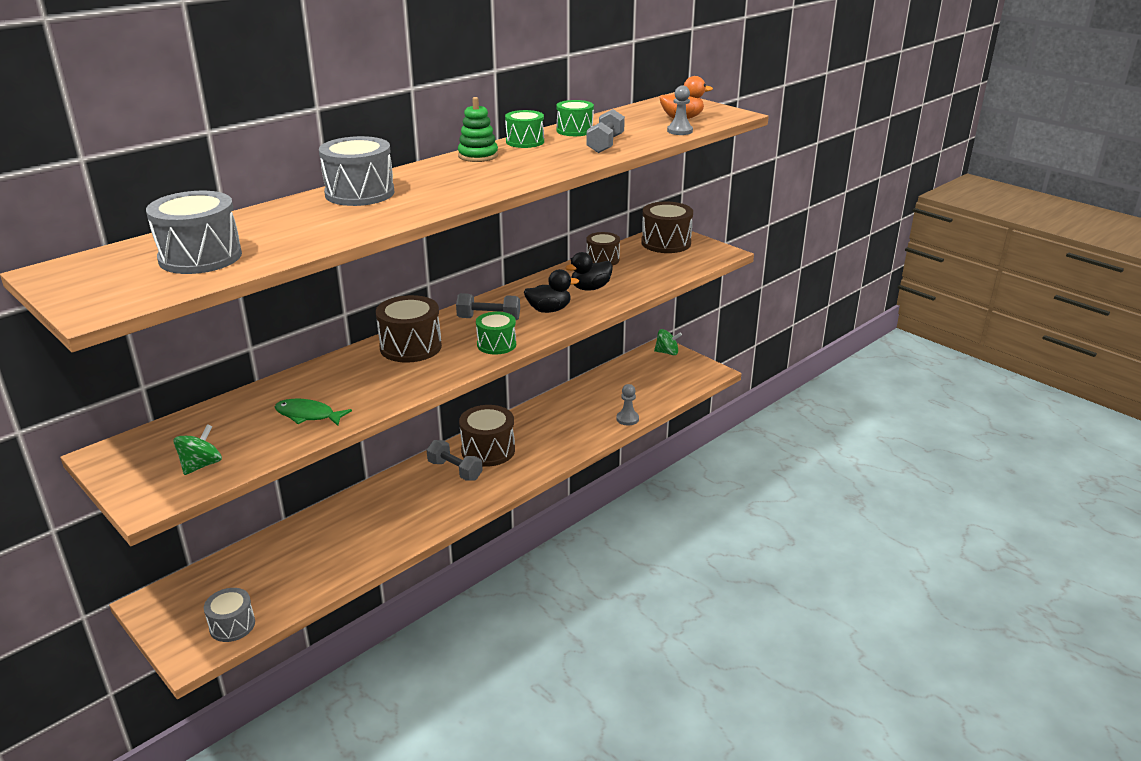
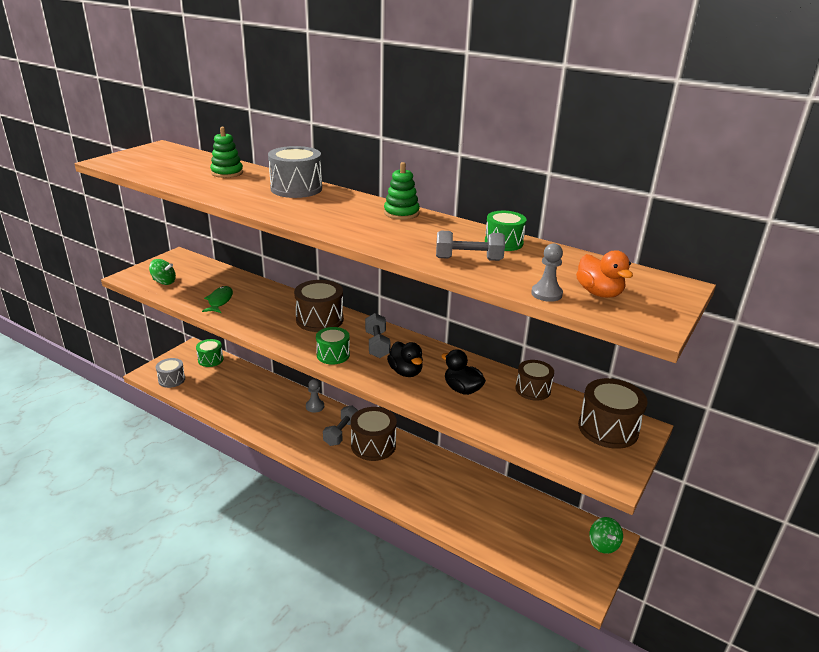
camera: 75 degrees right, 0 degrees up
grey drum [146,191,242,274] -> none
green drum [505,110,544,148] -> green drum moved to [196,339,223,367]
grey pawn [616,384,639,425] -> grey pawn moved to [306,379,324,413]
none -> green stacking toy [210,127,243,178]

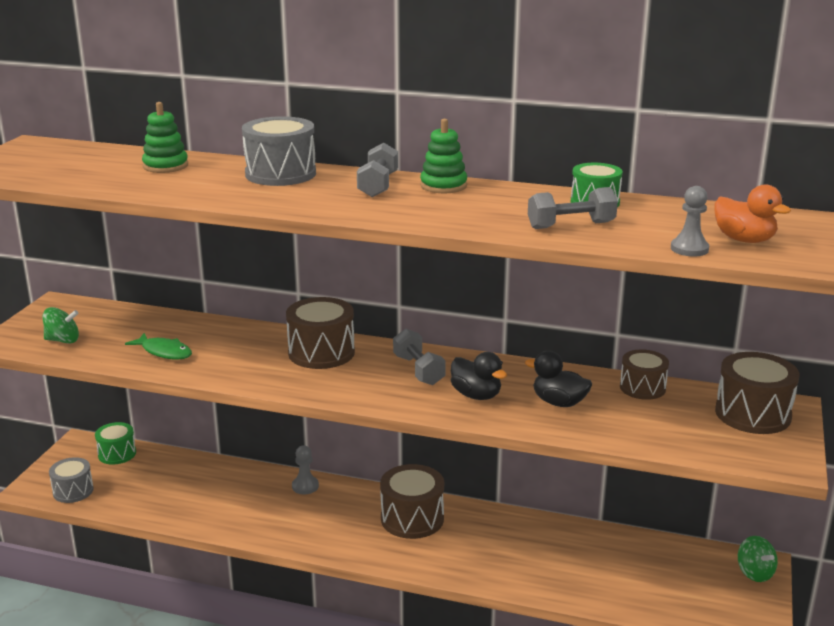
camera: 15 degrees left, 5 degrees down
green fish [202,286,233,313] -> green fish turned 135 degrees clockwise [125,333,192,360]
green drum [316,327,350,365] -> none
grey dumbbell [323,405,358,446] -> grey dumbbell moved to [357,143,398,197]

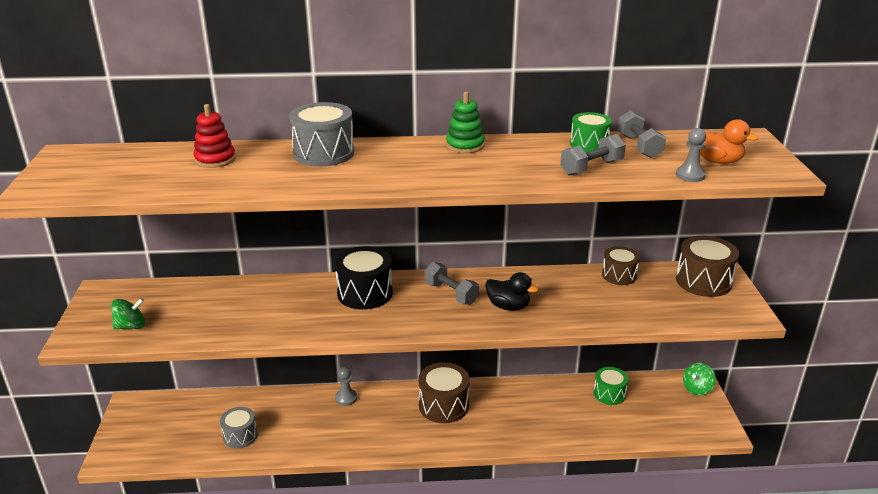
camera: 20 degrees left, 5 degrees up
grey drum [49,457,94,503] -> grey drum moved to [220,407,258,448]
green drum [95,422,136,465] -> green drum moved to [594,367,628,405]
green fish [125,333,192,360] -> none
green stacking toy [142,102,188,173] -> red stacking toy [193,104,236,168]
brown drum [286,297,355,369] -> black drum [335,246,393,310]
grey dumbbell [357,143,398,197] -> grey dumbbell moved to [617,110,666,158]
black duck [525,351,592,407] -> none
green spinning top [738,536,778,582] -> green spinning top turned 90 degrees clockwise [683,363,716,395]

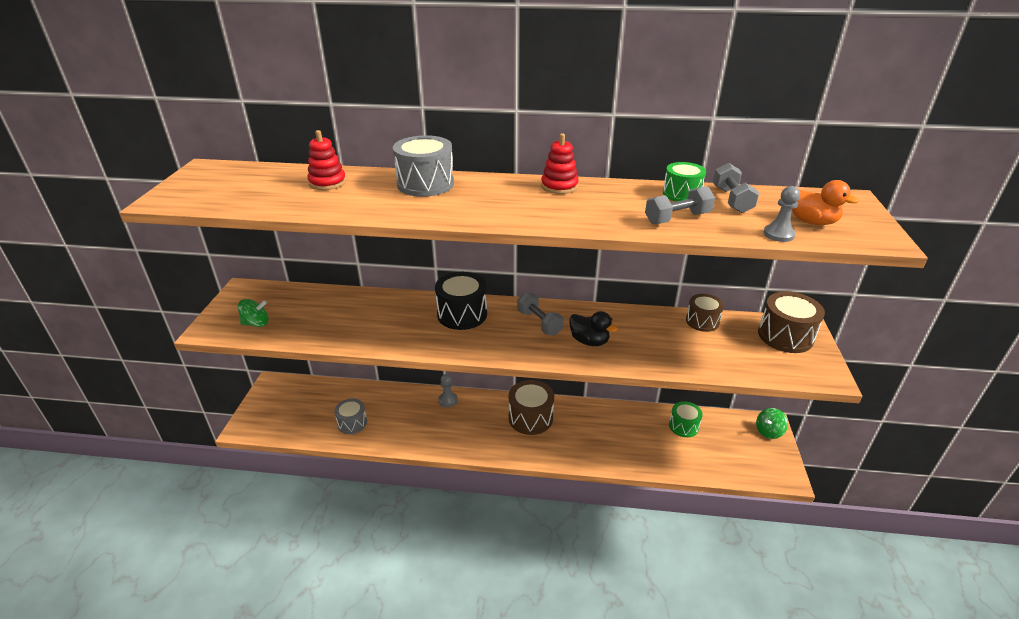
camera: 10 degrees right, 5 degrees up
green stacking toy [446,92,485,153] -> red stacking toy [541,133,578,194]

